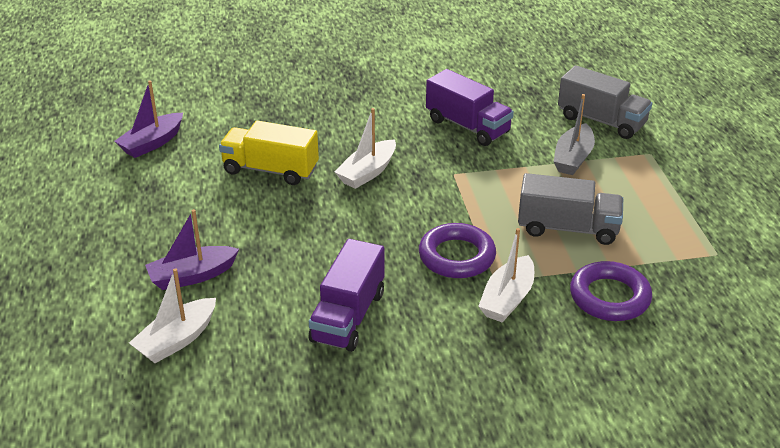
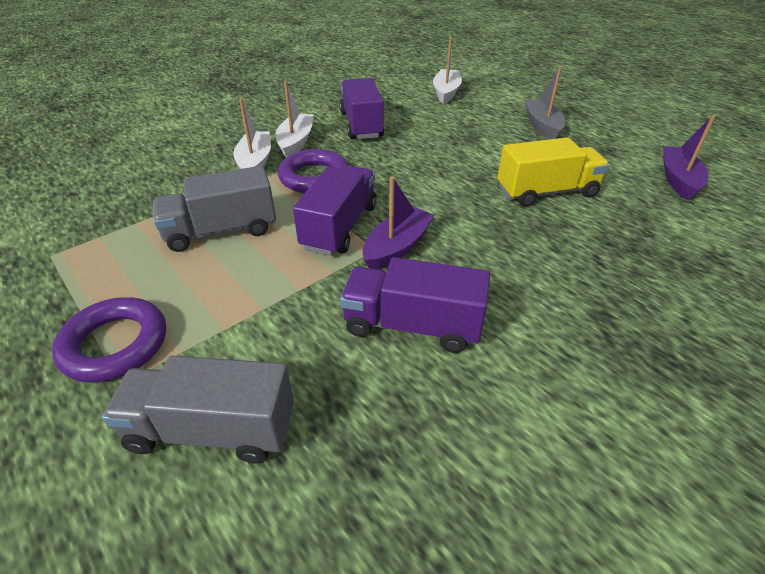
camera: 150 degrees right, 5 degrees up
purple boat [145,209,239,290] -> purple boat moved to [363,176,435,270]
white boat [335,108,396,189] -> white boat moved to [275,81,313,157]
grey boat [553,94,595,175] -> grey boat moved to [525,66,565,139]
purple ring [570,261,652,321] -> purple ring moved to [52,297,166,382]
none -> purple truck [293,165,377,256]

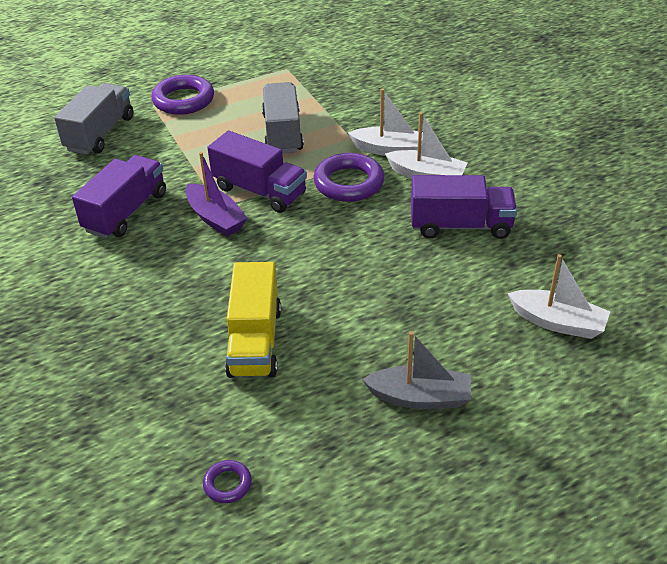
camera: 105 degrees right, 0 degrees up
purple boat [663,115,716,201] -> purple ring [203,460,252,503]

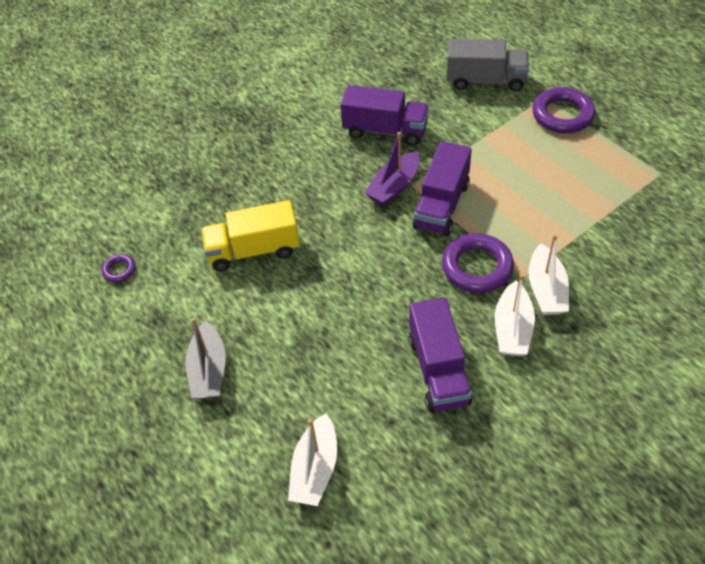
camera: 80 degrees right, 10 degrees up
grey truck [262,82,304,153] -> none

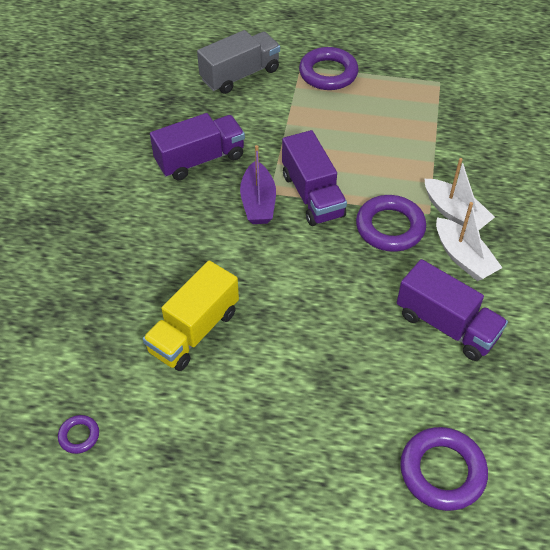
camera: 45 degrees left, 0 degrees up
grey boat [186,318,226,399] -> none
white boat [288,413,337,506] -> purple ring [400,427,488,511]

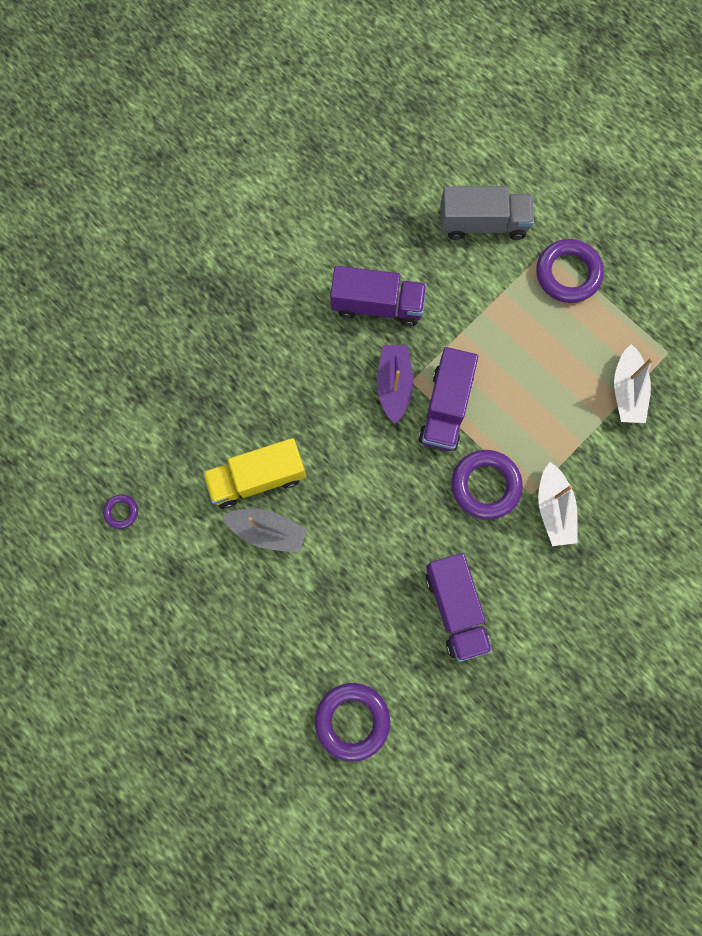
camera: 35 degrees right, 25 degrees up
purple boat [240,145,276,224] -> purple boat turned 150 degrees clockwise [377,345,413,424]
white boat [436,202,502,281] -> white boat moved to [614,344,653,423]
none -> grey boat [222,509,307,553]

